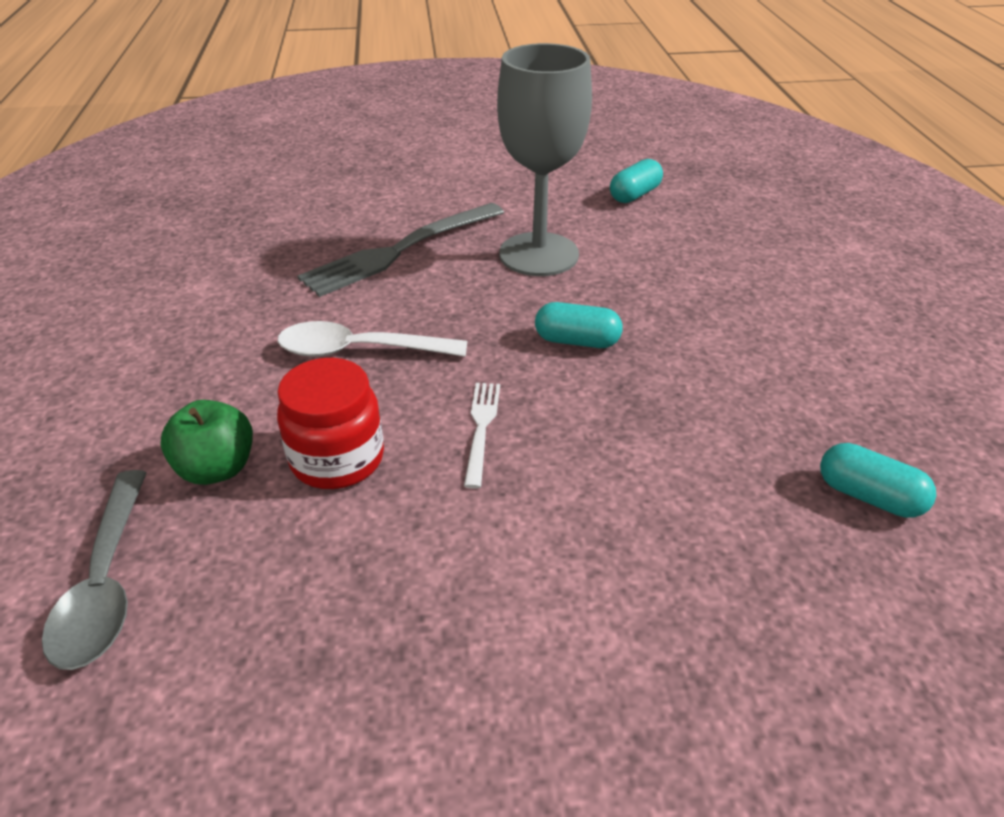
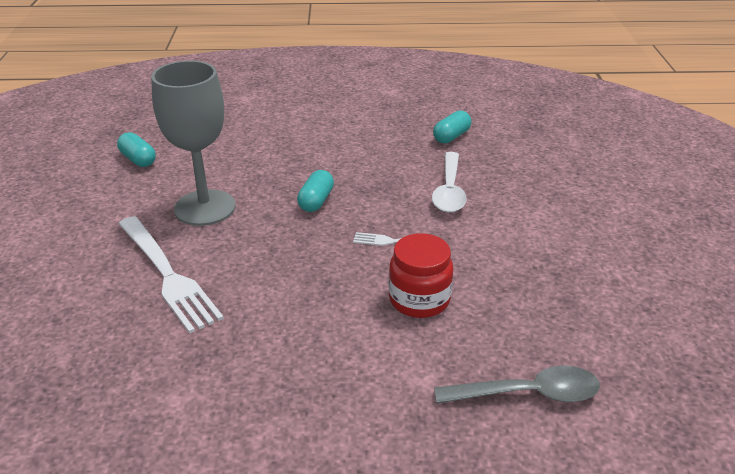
camera: 85 degrees left, 5 degrees down
green apple [160,400,253,485] -> none
white spoon [278,321,467,357] -> white spoon moved to [432,152,467,213]
grey fork [297,203,504,297] -> white fork [119,216,224,334]

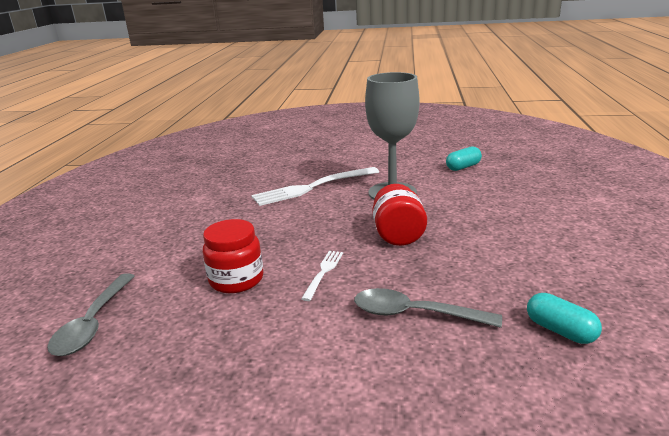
camera: 100 degrees right, 10 degrees down
turquoise capsule [297,170,334,212] -> red jar [373,184,427,246]
white spoon [432,152,467,213] -> grey spoon [354,288,502,328]

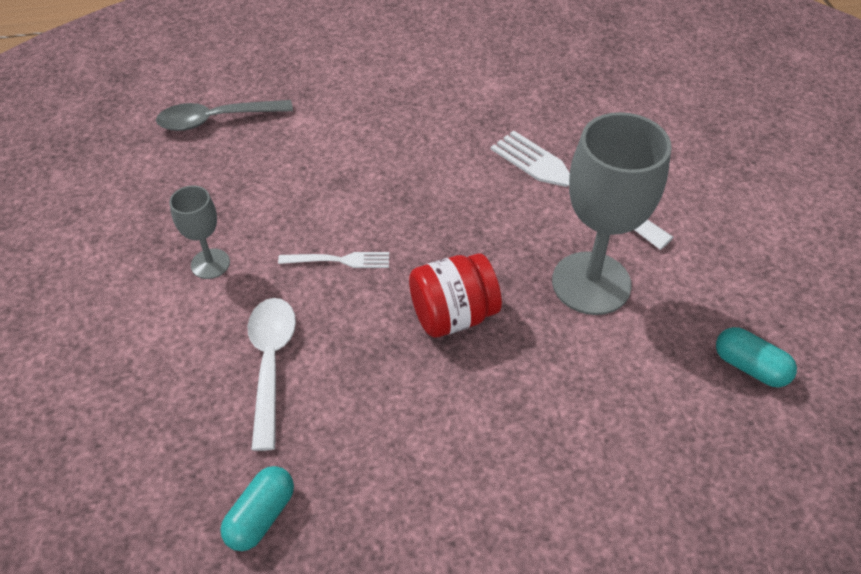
camera: 70 degrees right, 25 degrees up
red jar [203,219,263,293] -> none
grey spoon [354,288,502,328] -> white spoon [248,298,296,451]
none -> grey goblet [169,186,230,279]

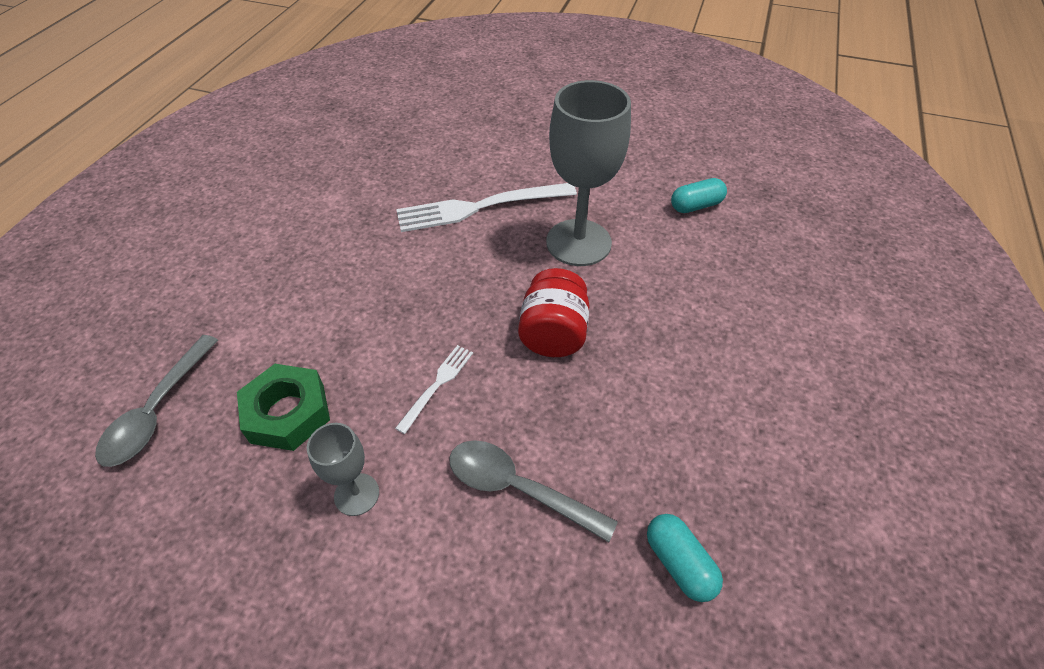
camera: 60 degrees left, 0 degrees up
white spoon [248,298,296,451] -> grey spoon [449,440,618,542]
none -> green nut [237,364,330,451]

